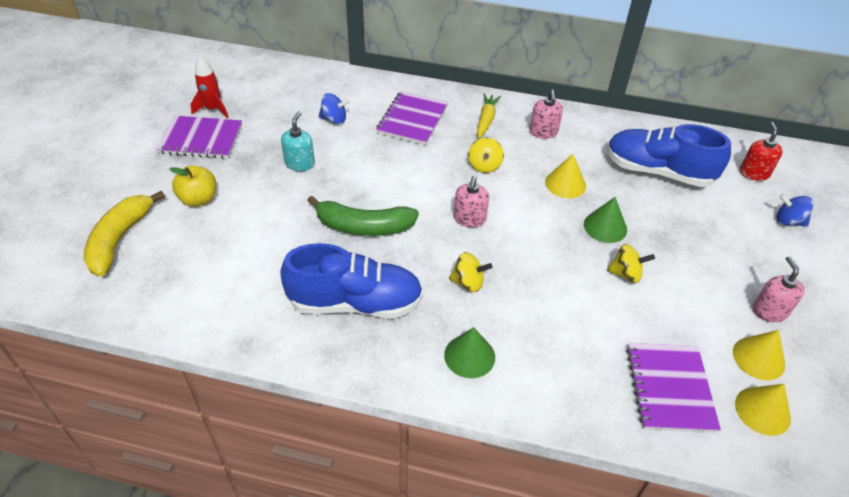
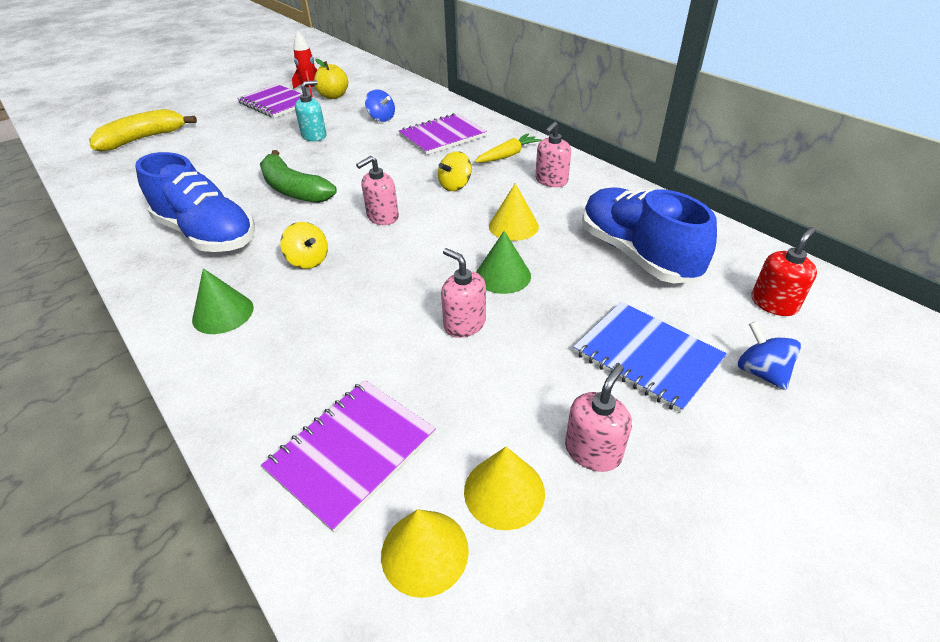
camera: 40 degrees right, 5 degrees down
yellow apple [170,165,216,207] -> yellow apple moved to [314,59,348,99]
yellow spinning top [607,244,655,283] -> pink soap dispenser [441,248,486,338]
none -> blue notebook [573,302,727,413]

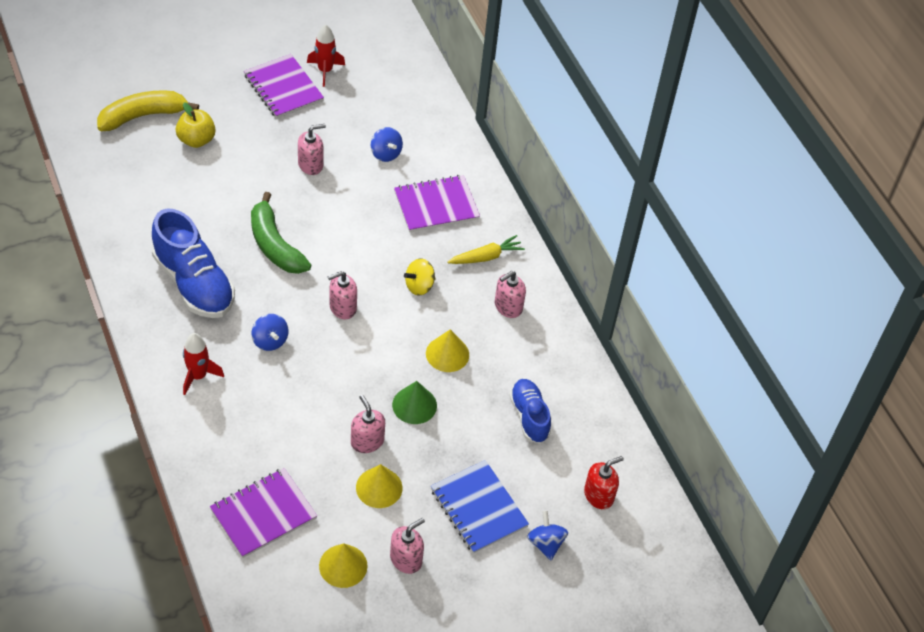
camera: 10 degrees right, 10 degrees up
green cone [192,268,254,334] -> red rocket [183,333,224,395]
yellow spinning top [280,222,328,269] -> blue spinning top [251,314,289,351]
turquoise soap dispenser [295,80,326,141] -> pink soap dispenser [298,124,326,175]
yellow apple [314,59,348,99] -> yellow apple moved to [176,102,216,148]
yellow cone [381,509,469,598] -> yellow cone moved to [356,464,402,508]
blue shoe [582,187,717,283] -> blue shoe [509,379,551,443], size x0.59

